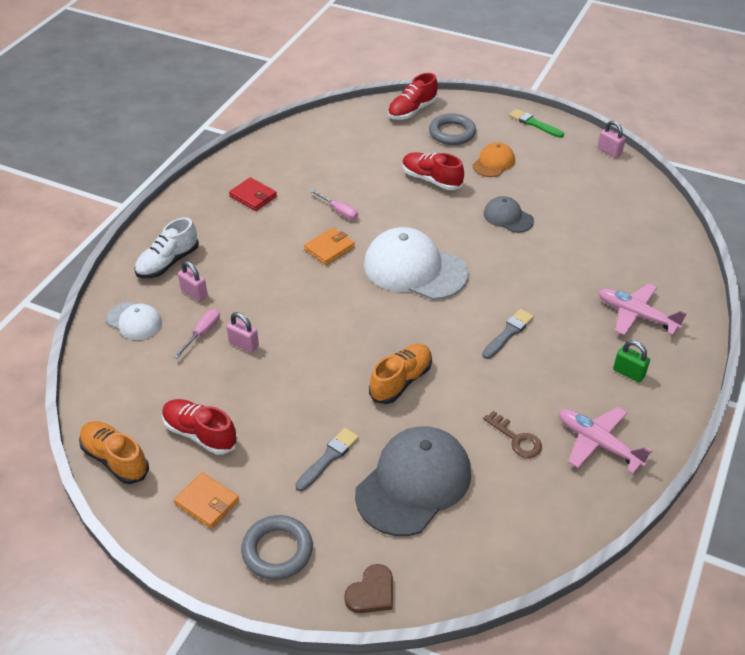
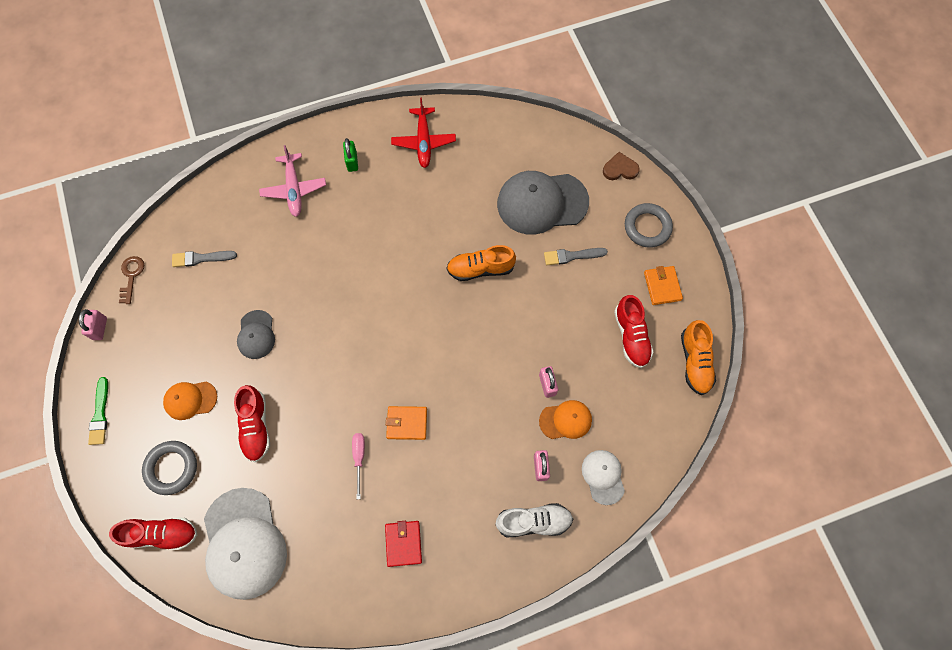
camera: 135 degrees left, 25 degrees up
pink screwdriver [174,309,220,359] -> orange cap [539,400,592,439]
white cap [364,227,468,300] -> white cap moved to [204,488,287,600]
grey brush [482,309,534,359] -> grey brush moved to [172,251,237,267]
brown key [483,411,542,458] -> brown key moved to [119,256,144,304]
pink plane [559,407,652,474] -> red plane [391,98,456,168]

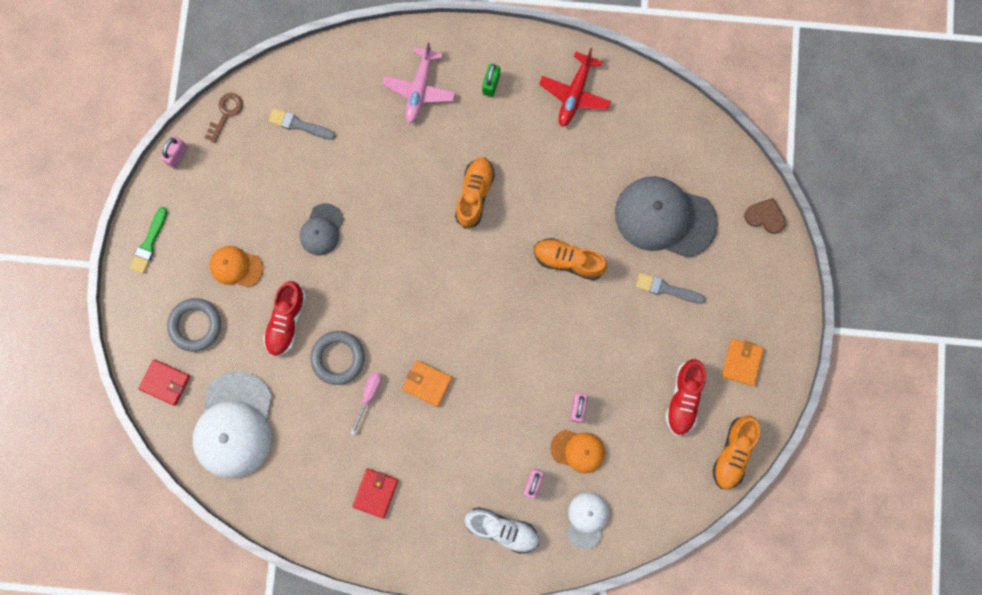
camera: 25 degrees right, 10 degrees up
red shoe [109,517,197,550] -> red wallet [139,359,190,406]
grey ring [625,203,673,248] -> grey ring moved to [310,331,365,385]
none -> orange shoe [455,158,495,229]

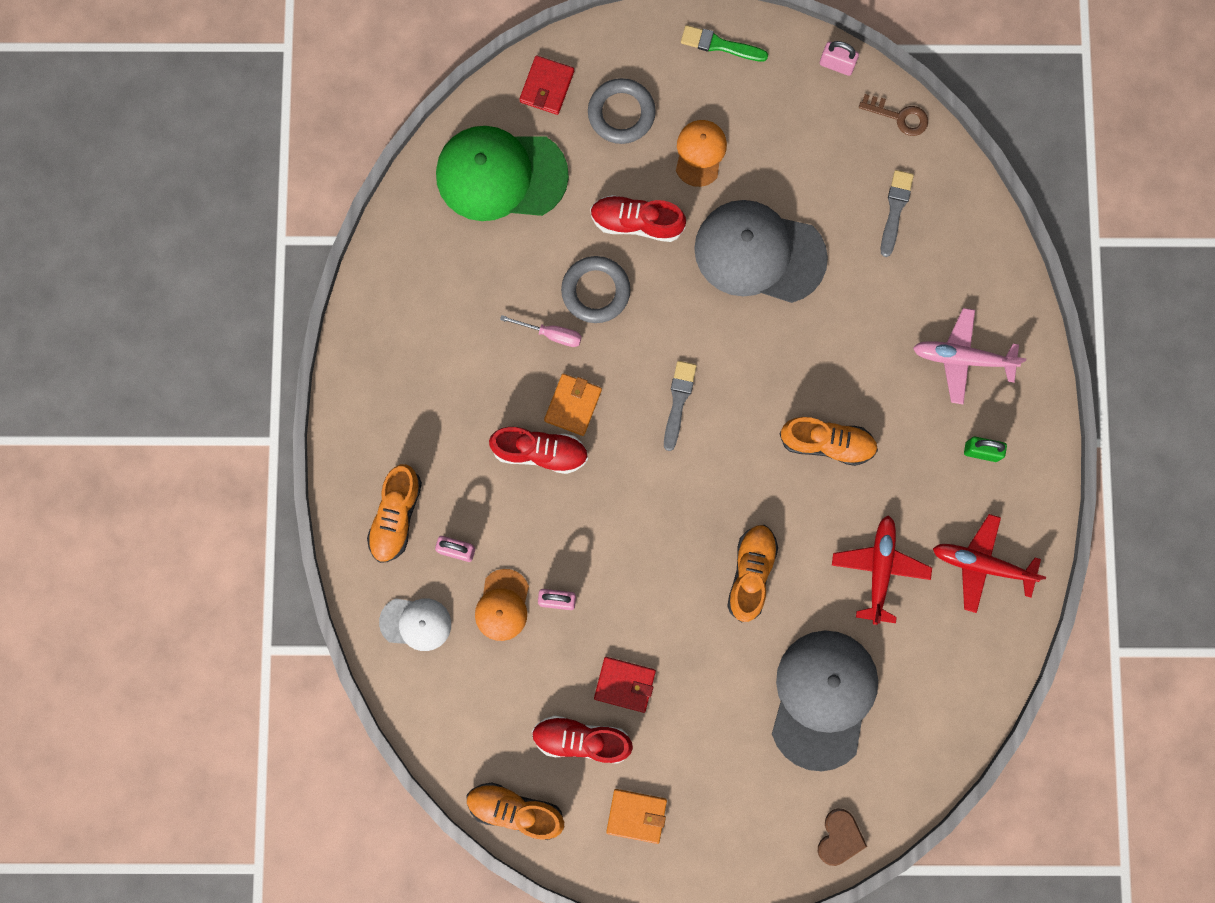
camera: 85 degrees right, 0 degrees up
white cap [192,372,272,478] -> green cap [436,126,569,221]
grey cap [300,203,344,256] -> grey cap [694,200,828,303], size x1.92
red wallet [352,469,398,518] -> red wallet moved to [594,657,656,713]
white shoe [465,507,539,554] -> orange shoe [367,464,422,563]
grey brush [636,273,706,304] -> grey brush moved to [664,361,697,451]
none -> red shoe [489,427,588,474]
none -> red plane [832,515,932,625]

